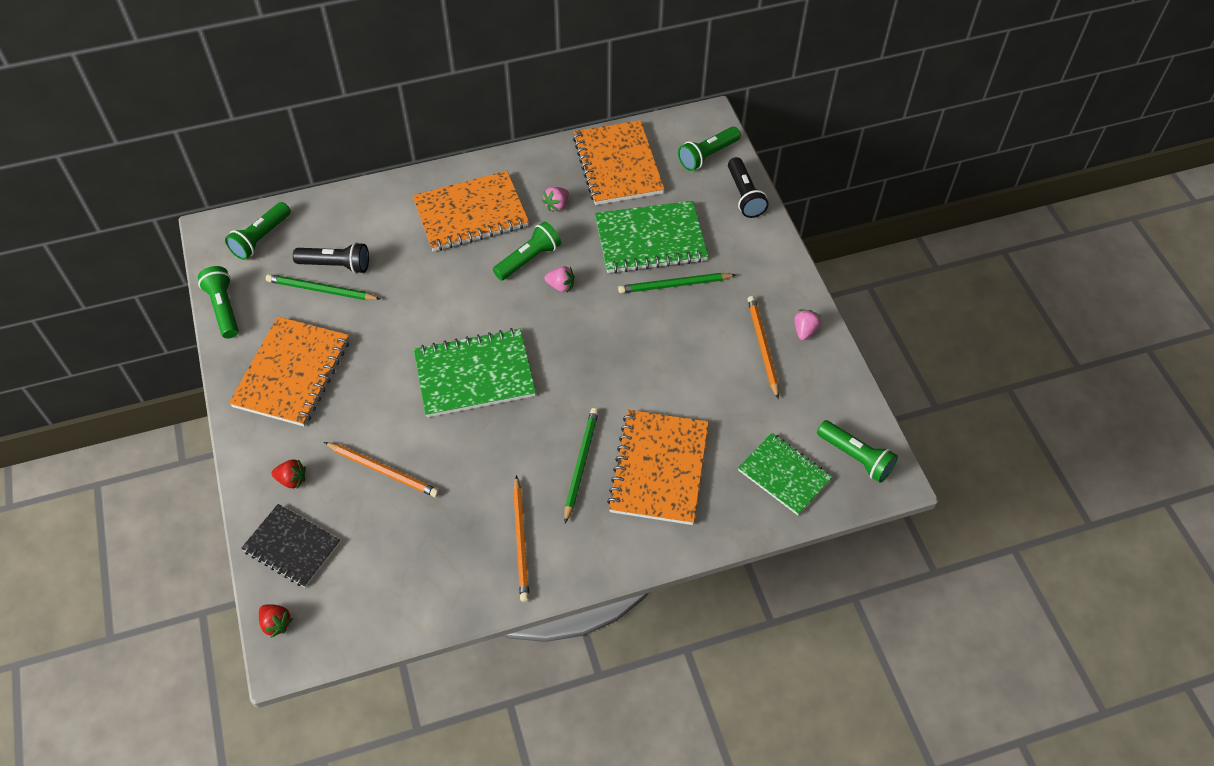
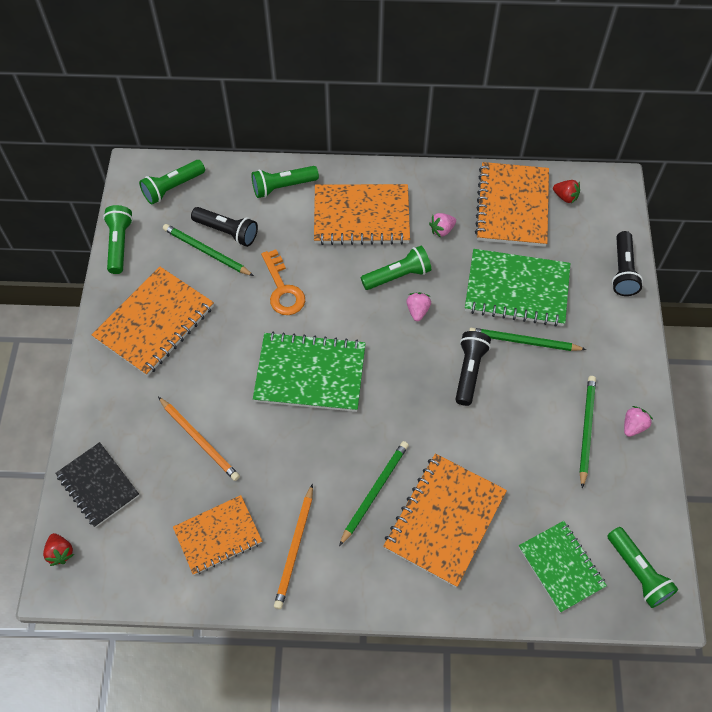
camera: 20 degrees right, 5 degrees up
red strawberry [272,459,306,489] -> red strawberry moved to [553,180,580,204]
pink strawberry [544,266,574,292] -> pink strawberry turned 120 degrees counterclockwise [406,292,431,321]
green flashlight [678,127,741,171] -> green flashlight moved to [251,166,319,198]
orange pencil [747,296,779,399] -> green pencil [579,376,596,488]
none -> orange notebook [173,495,262,575]
none -> orange key [261,249,305,315]
none -> black flashlight [455,331,491,406]

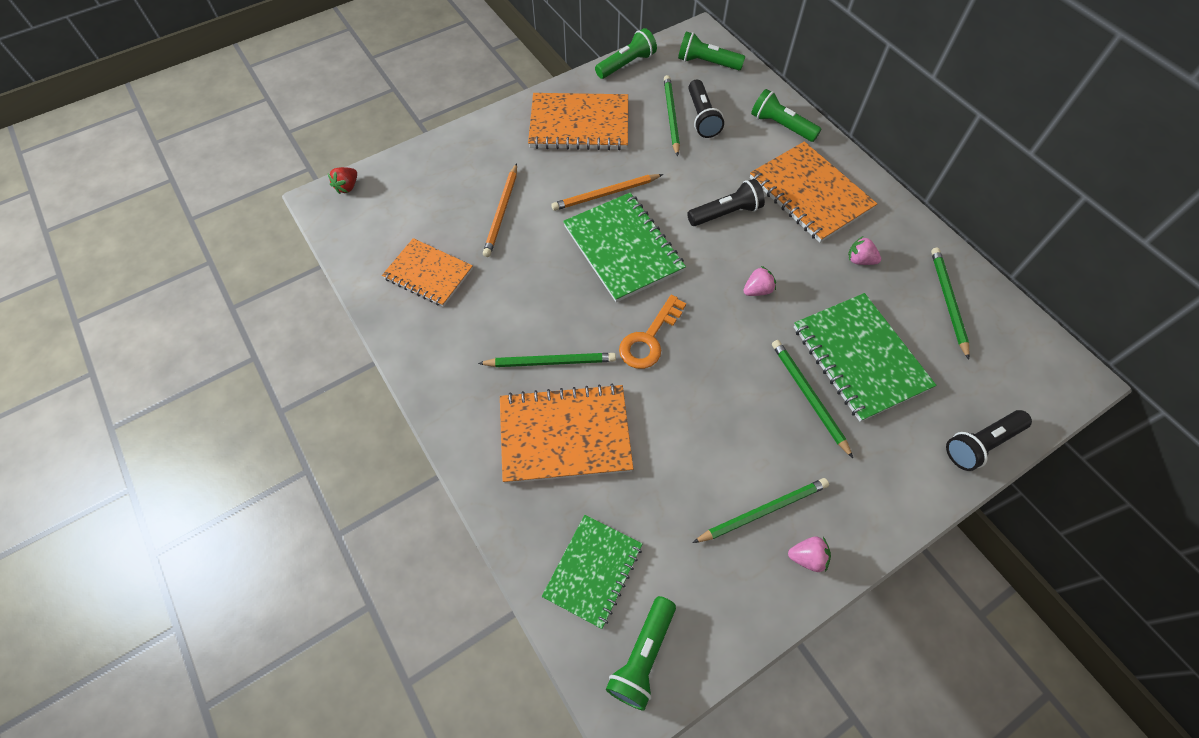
camera: 55 degrees right, 0 degrees up
black notebook [55,442,139,528] -> none
orange key [261,249,305,315] -> orange key moved to [619,295,686,369]
orange pencil [274,484,313,609] -> orange pencil moved to [551,174,663,211]
green flashlight [361,246,431,290] -> none
black flashlight [455,331,491,406] -> black flashlight moved to [687,179,765,226]
orange notebook [475,162,549,247] -> green pencil [931,248,970,360]
red strawberry [553,180,580,204] -> none

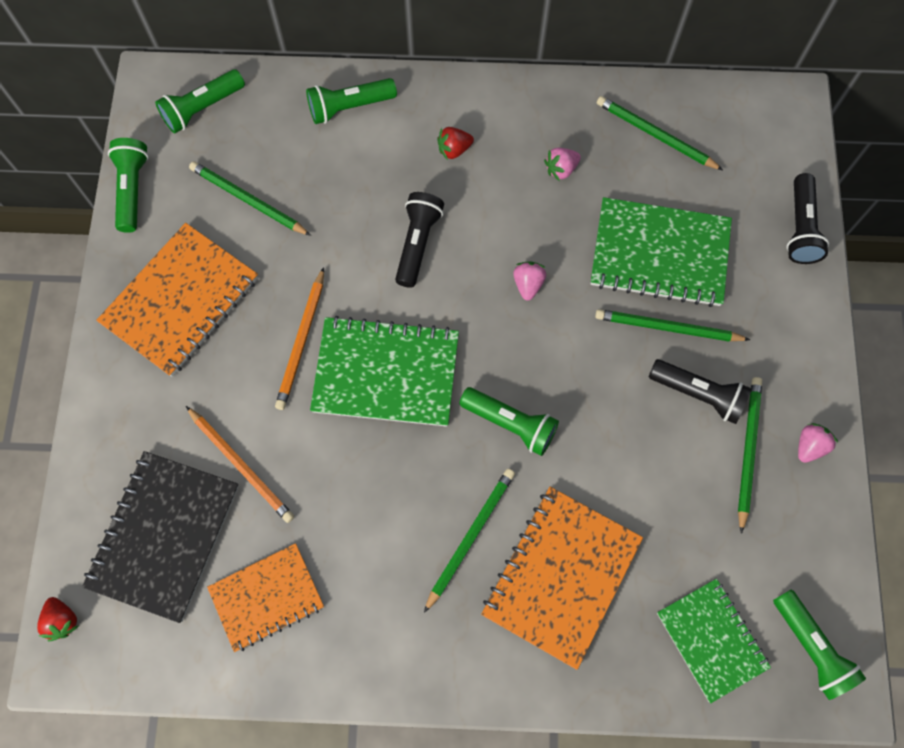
camera: 55 degrees left, 10 degrees up
orange key [619,295,686,369] -> green flashlight [459,387,559,456]
black flashlight [689,80,724,138] -> black flashlight moved to [649,359,752,424]
orange notebook [750,141,877,243] -> red strawberry [437,127,474,160]
none -> black notebook [82,451,239,623]

